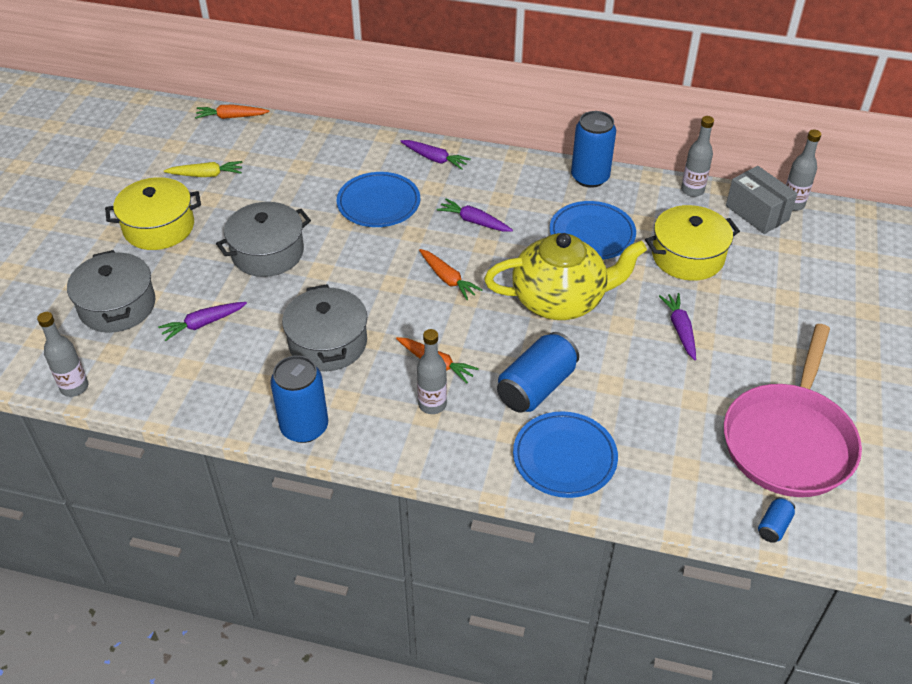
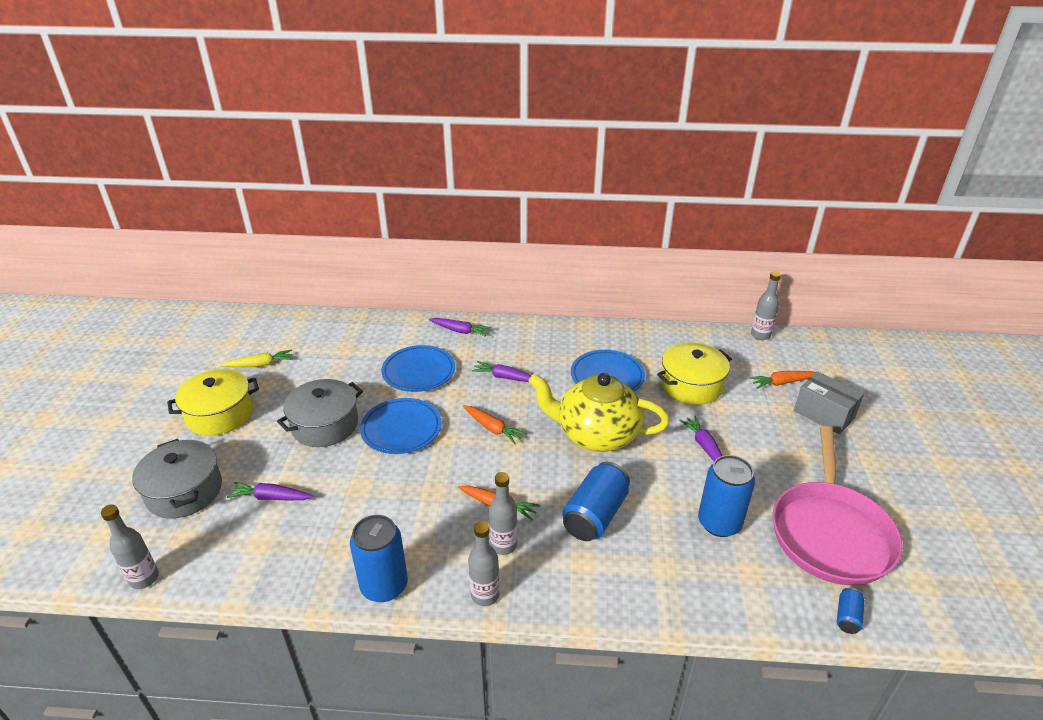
camera: 10 degrees left, 10 degrees down
purple carrot [158,302,247,341] -> purple carrot turned 45 degrees clockwise [227,482,313,500]
orange carrot [195,105,270,119] -> orange carrot moved to [749,371,816,389]
grey pot [282,284,367,371] -> none
yellow teapot [484,233,647,320] -> yellow teapot turned 150 degrees counterclockwise [529,373,670,452]
blue plate [513,411,618,498] -> blue plate moved to [360,398,441,454]
blue can [571,111,616,188] -> blue can moved to [698,455,755,537]
grey bottle [681,116,714,197] -> grey bottle moved to [468,521,500,606]
grey box [726,166,798,234] -> grey box moved to [794,371,864,434]

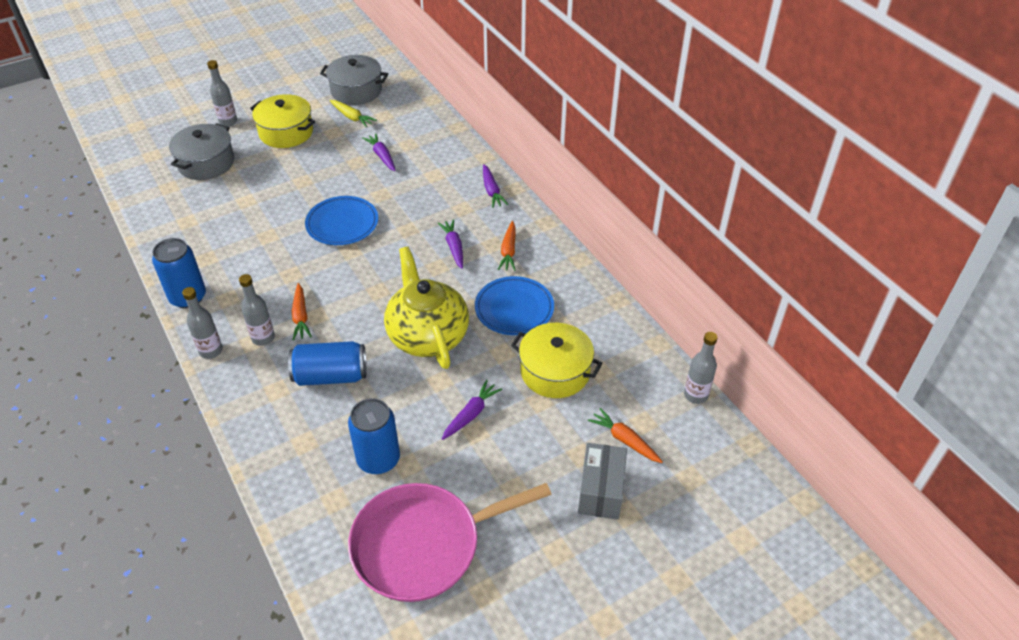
camera: 55 degrees right, 10 degrees up
grey bottle [101,505,159,589] -> grey bottle moved to [207,60,237,126]
purple carrot [227,482,313,500] -> purple carrot moved to [362,133,396,171]
grey pot [277,379,363,447] -> grey pot moved to [320,55,388,105]
blue plate [381,345,455,392] -> none
orange carrot [463,405,527,444] -> orange carrot moved to [498,221,516,271]
blue can [837,588,865,634] -> none

